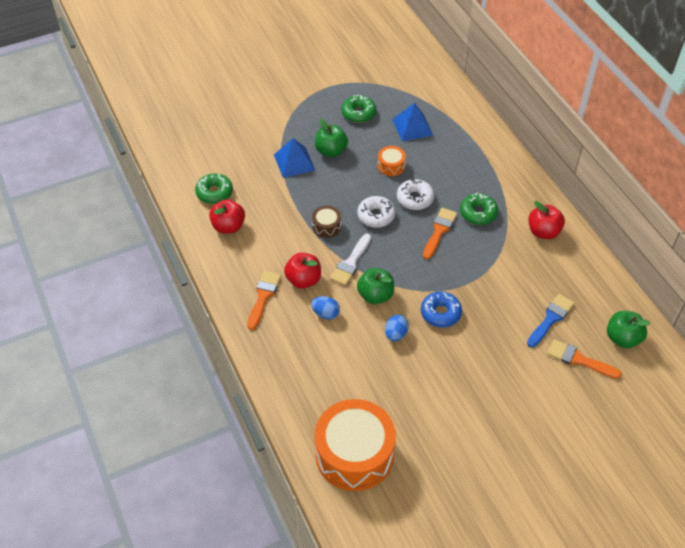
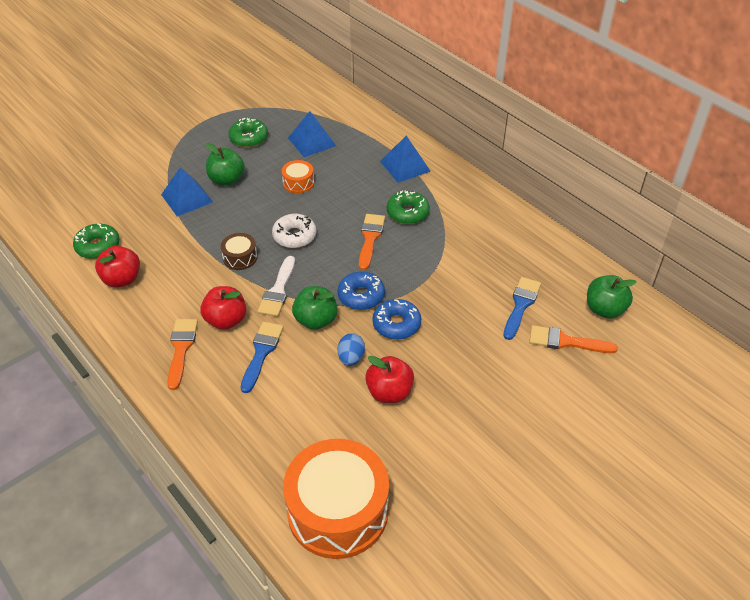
camera: 15 degrees left, 5 degrees down
blue egg [311,296,340,320] -> blue brush [241,322,284,393]
white donut [397,179,434,210] -> none
red apple [528,201,565,239] -> red apple moved to [365,356,414,403]
none -> blue donut [337,272,385,310]
none -> blue pyramid [380,135,431,183]

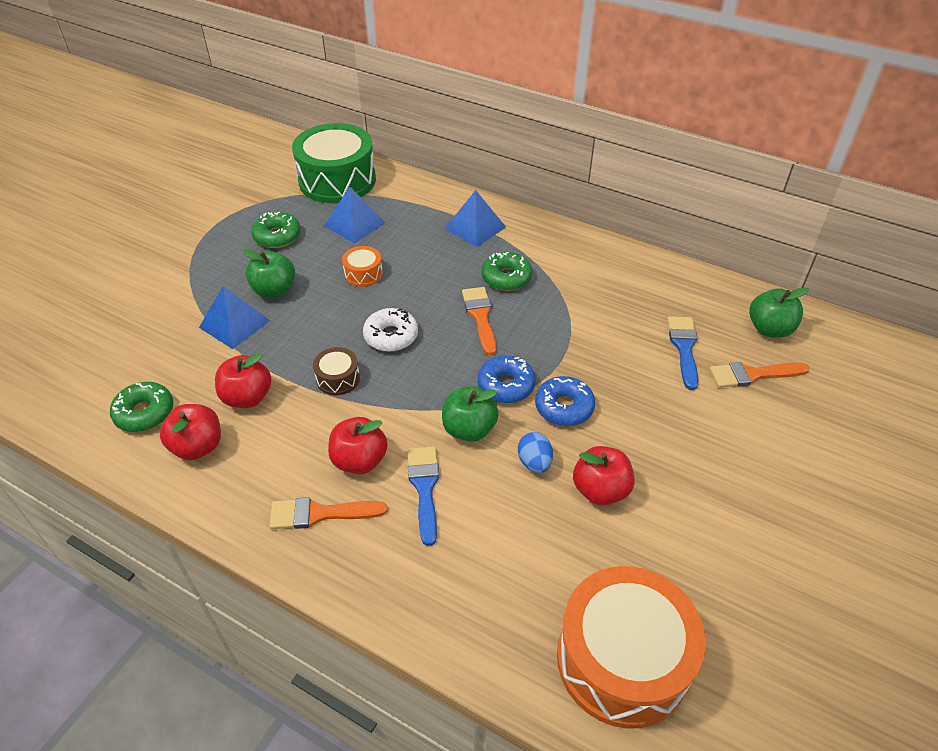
camera: 20 degrees left, 0 degrees up
orange brush [167,319,198,390] -> orange brush turned 75 degrees counterclockwise [270,497,387,529]
white brush [257,256,295,317] -> none
none -> red apple [215,353,272,408]
none -> green drum [292,123,376,203]

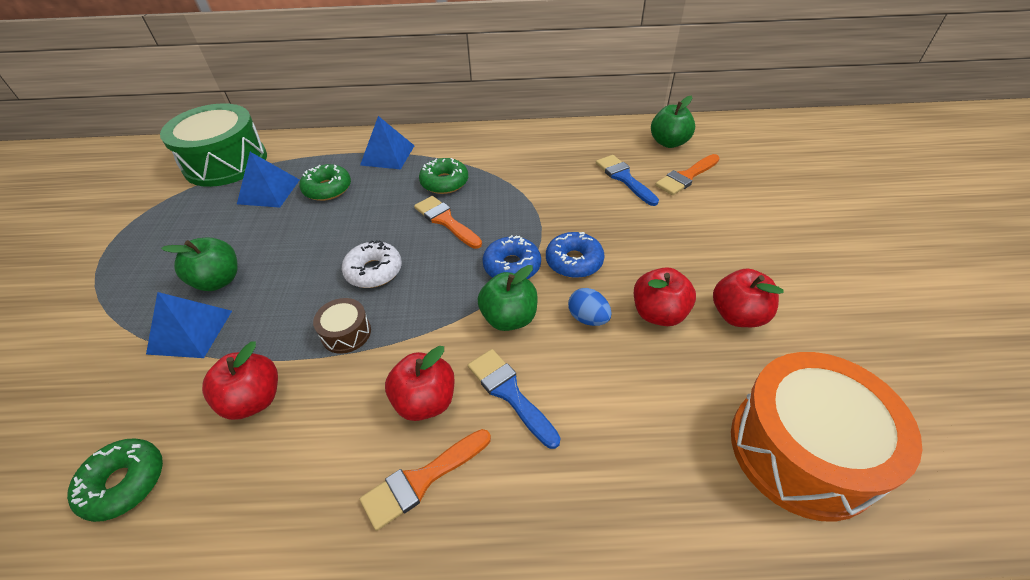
camera: 30 degrees left, 0 degrees up
red apple [160,404,221,460] -> red apple moved to [713,268,784,327]
green donut [251,212,301,248] -> green donut moved to [299,164,351,201]
orange drum [342,246,383,287] -> none

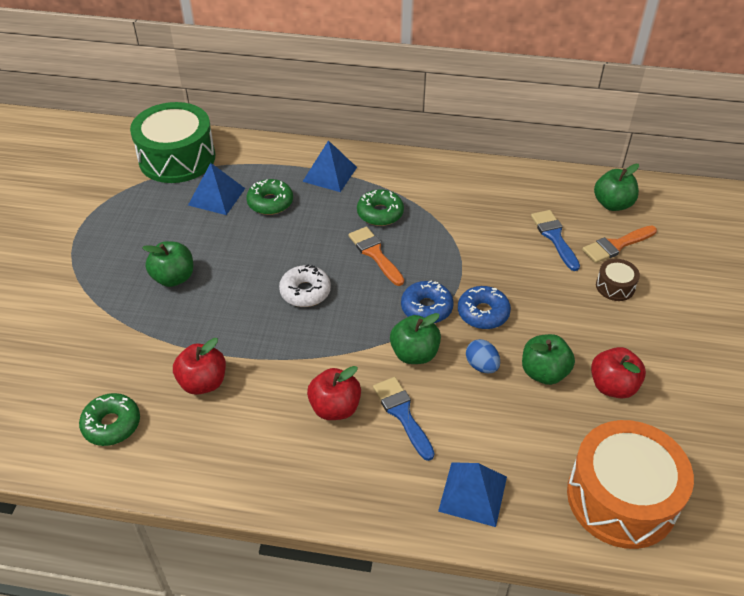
camera: 10 degrees right, 0 degrees up
blue pyramid [146,292,232,358] -> blue pyramid moved to [438,462,507,527]
brown drum [313,298,371,354] -> brown drum moved to [596,259,640,301]
orange brush [360,429,491,531] -> none
red apple [634,267,696,326] -> green apple [522,334,575,385]

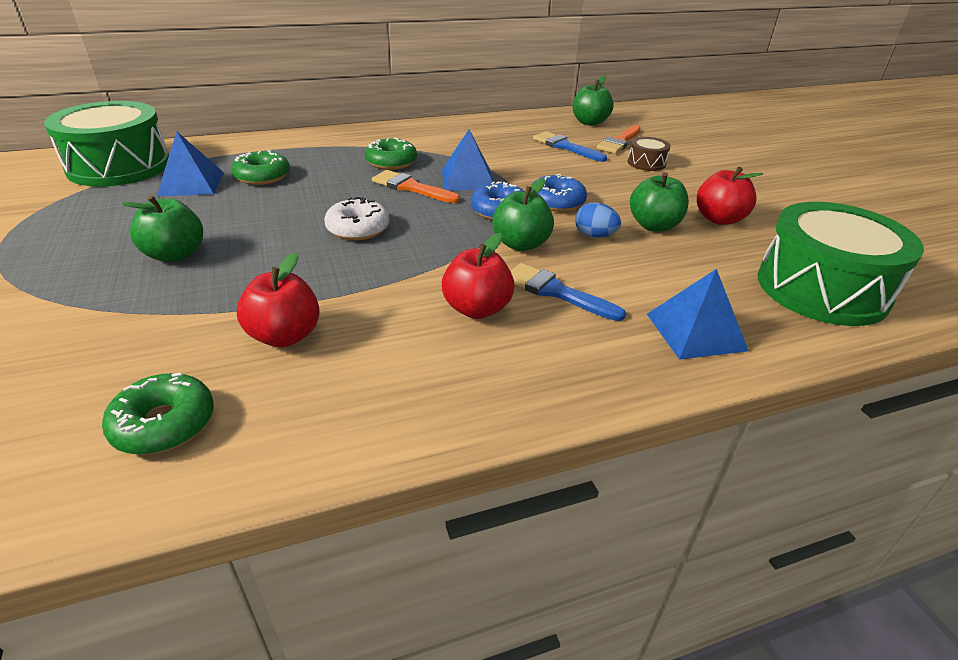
camera: 30 degrees left, 10 degrees down
blue pyramid [302,140,357,192] -> blue pyramid moved to [442,129,494,191]
orange drum [567,420,694,549] -> green drum [757,202,924,326]

